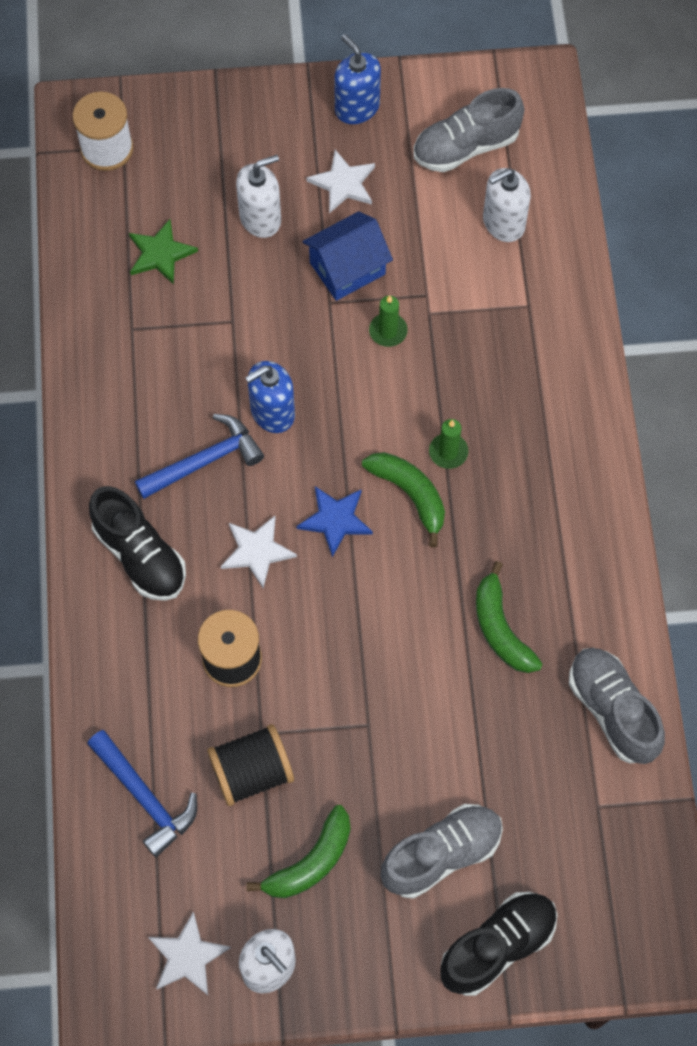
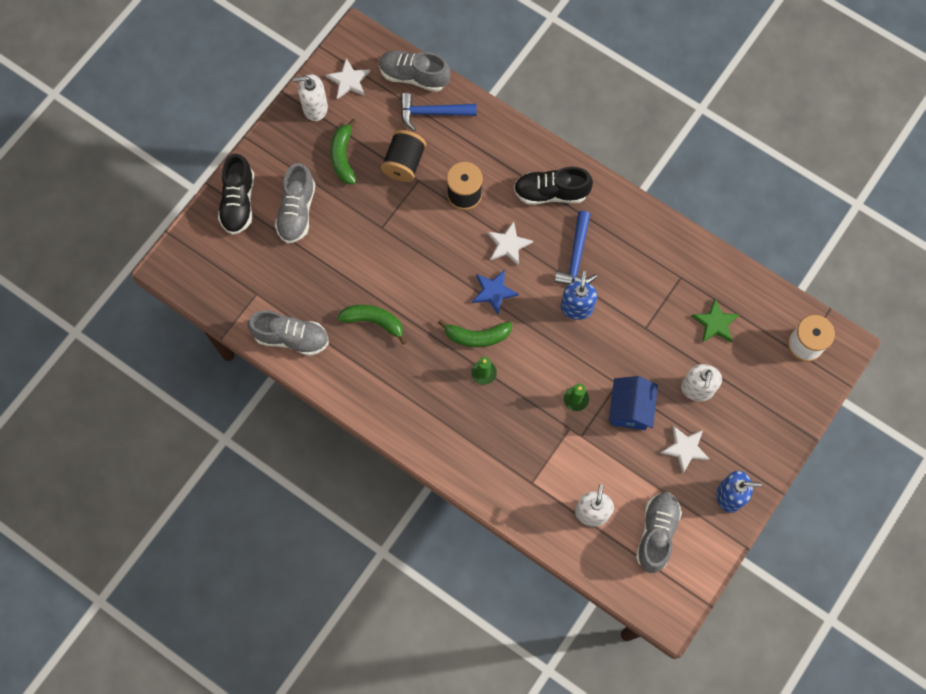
camera: 130 degrees right, 5 degrees up
none -> grey shoe [379,51,451,92]

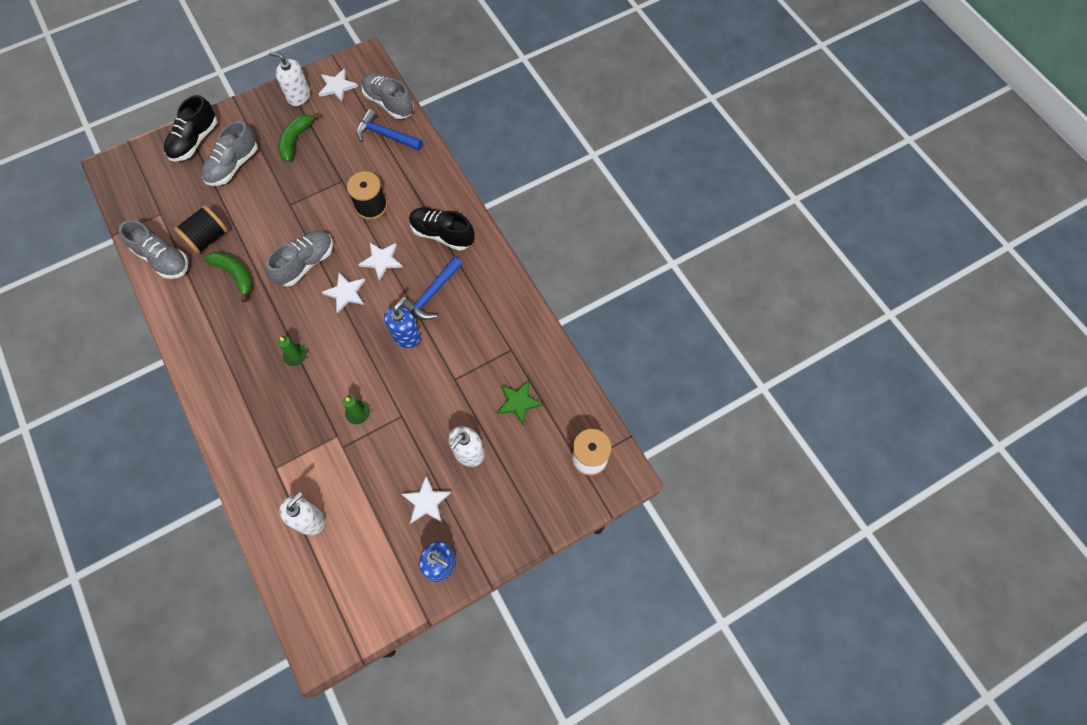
camera: 25 degrees right, 5 degrees down
black spool [381,130,426,182] -> black spool moved to [173,205,228,254]
green banana [438,319,512,347] -> none
blue star [472,270,519,315] -> white star [322,272,366,314]
blue house [609,376,658,430] -> none
grey shoe [636,493,682,573] -> grey shoe moved to [266,231,333,286]

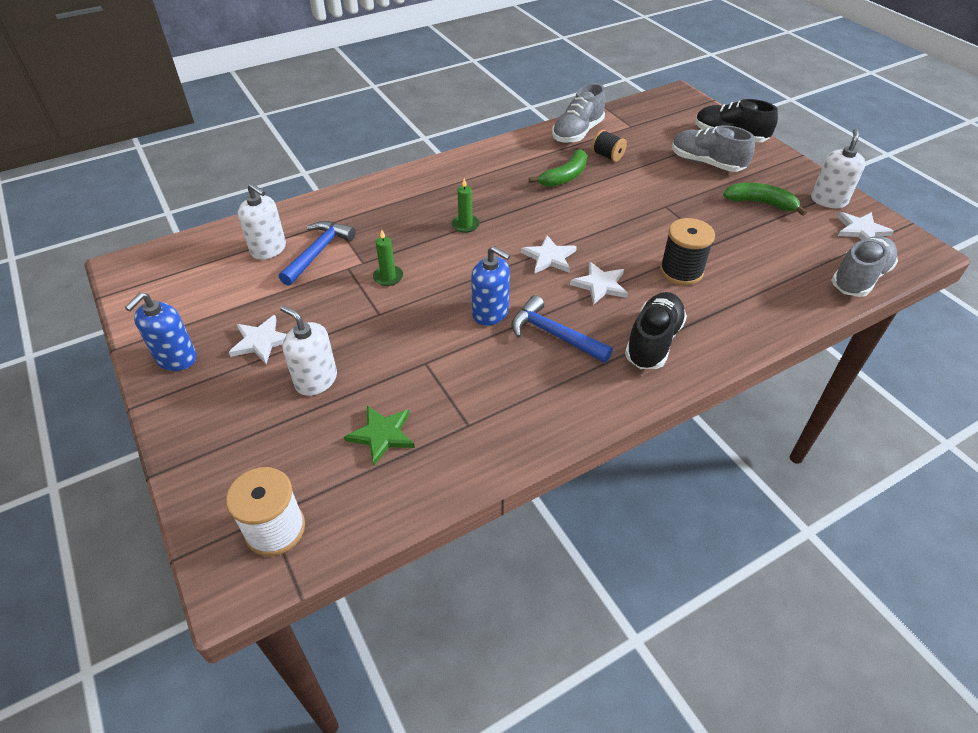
camera: 90 degrees right, 20 degrees down
black spool [173,205,228,254] -> black spool [592,130,627,162], size x0.64
grey shoe [266,231,333,286] -> none
blue hammer [356,109,423,151] -> blue hammer moved to [279,221,356,286]

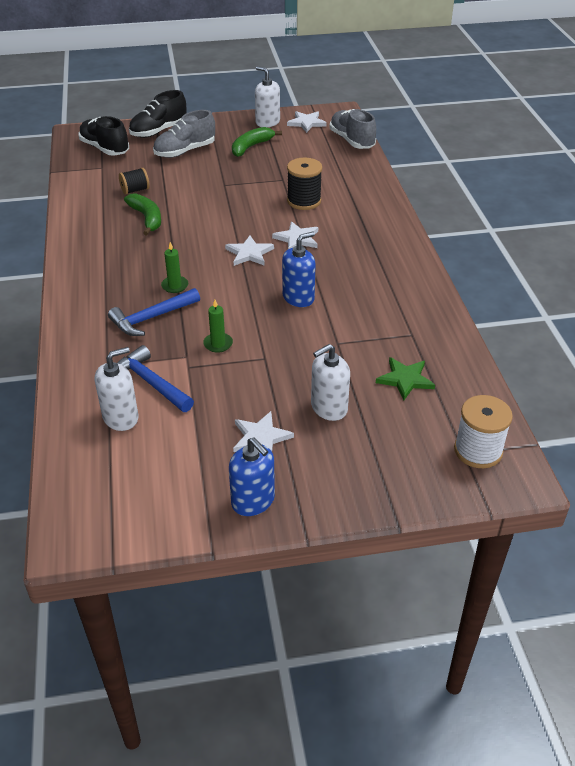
camera: 70 degrees left, 5 degrees down
blue hammer [511,295,613,363] -> blue hammer moved to [108,288,200,336]
grey shoe [552,83,606,143] -> none
black shoe [625,292,687,369] -> black shoe moved to [79,116,129,156]

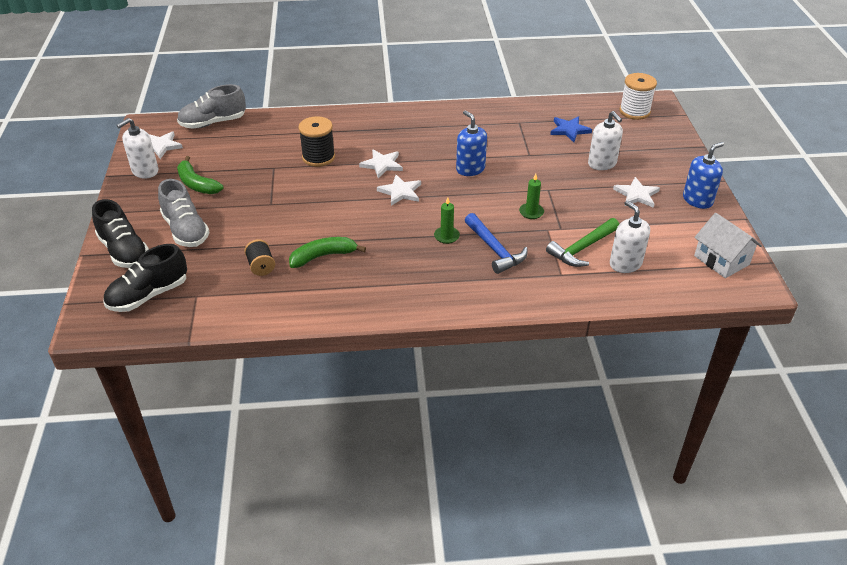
camera: 85 degrees left, 0 degrees up
blue hammer [117,345,194,412] -> green hammer [546,218,619,267]
green star [376,357,435,400] -> blue star [550,116,592,142]
none -> white house [694,213,762,278]

